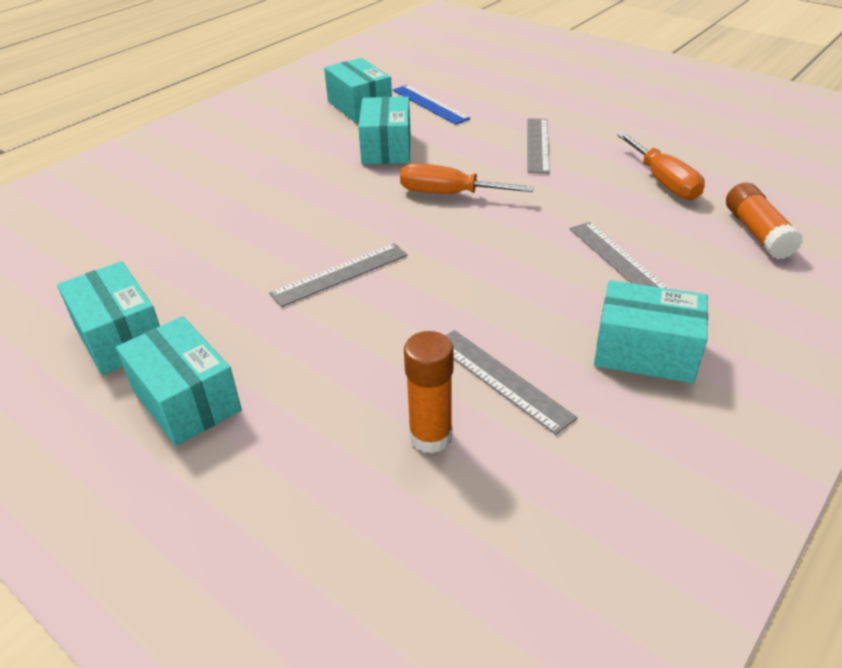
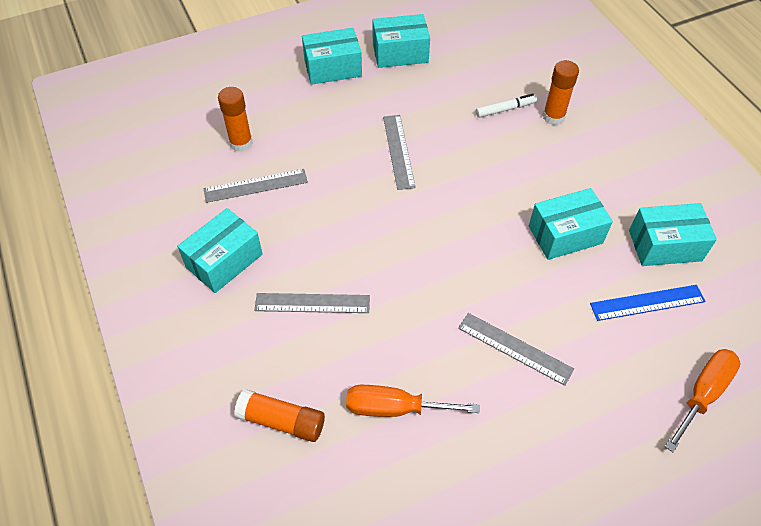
camera: 115 degrees right, 15 degrees up
turquoise box [358,97,410,164] -> turquoise box turned 45 degrees counterclockwise [529,188,613,260]
orange screwdriver [400,163,534,194] -> orange screwdriver moved to [665,349,740,452]
none -> white marker [476,93,538,118]
none -> orange glue stick [543,60,579,125]

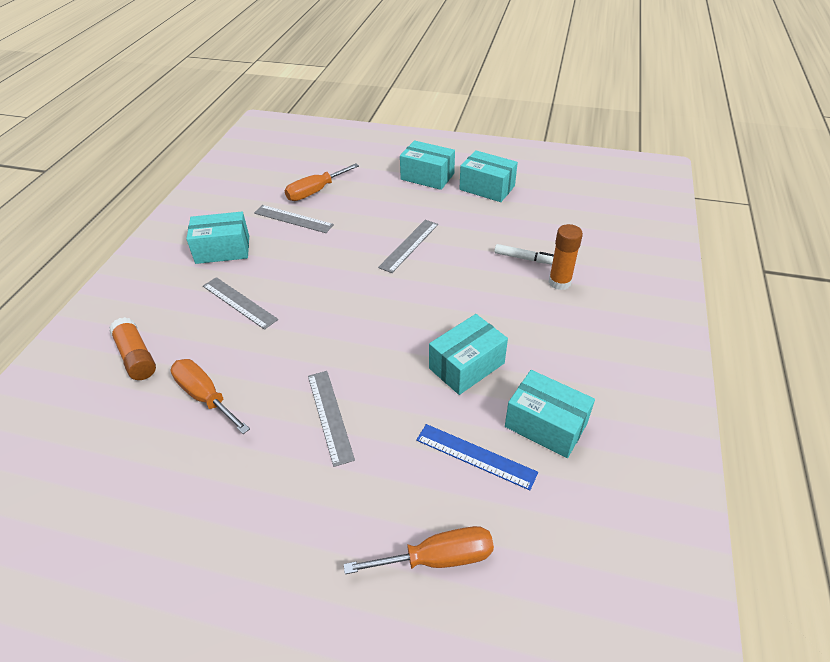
camera: 40 degrees right, 10 degrees down
orange glue stick [218,87,253,152] -> orange screwdriver [285,164,359,201]
turquoise box [529,188,613,260] -> turquoise box turned 60 degrees counterclockwise [429,314,508,395]

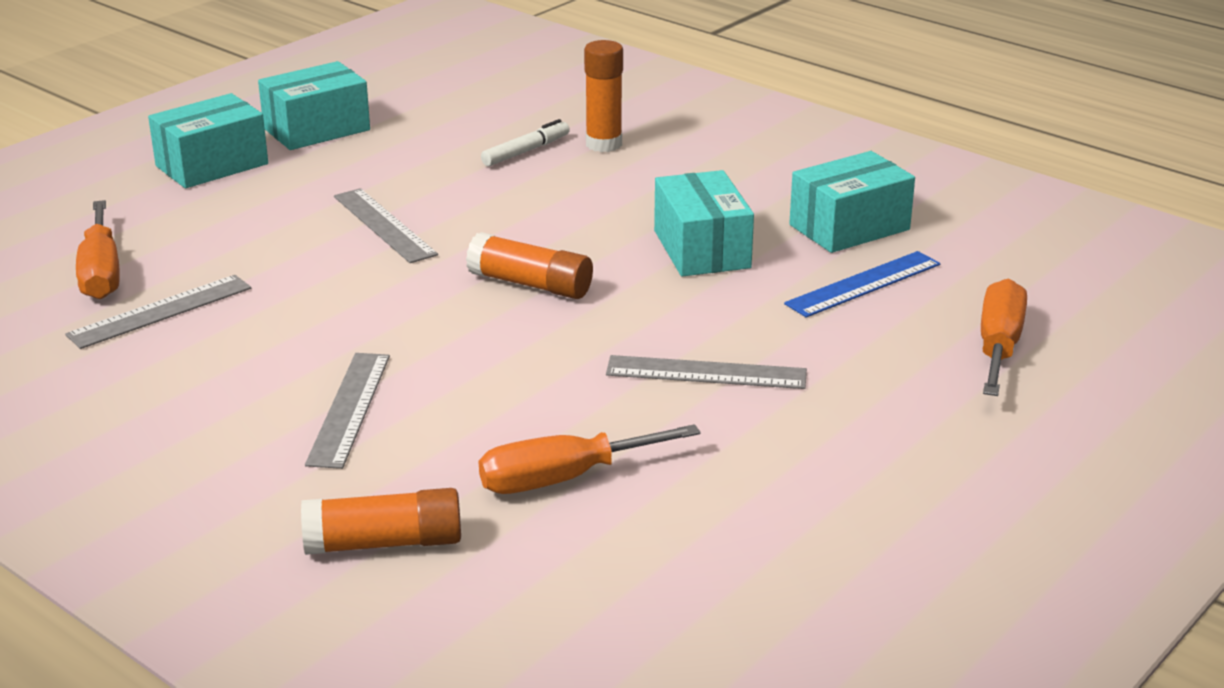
camera: 65 degrees left, 15 degrees down
turquoise box [186,212,249,264] -> none
grey ruler [203,277,278,330] -> grey ruler turned 60 degrees counterclockwise [305,353,390,469]
none -> orange glue stick [466,232,593,299]

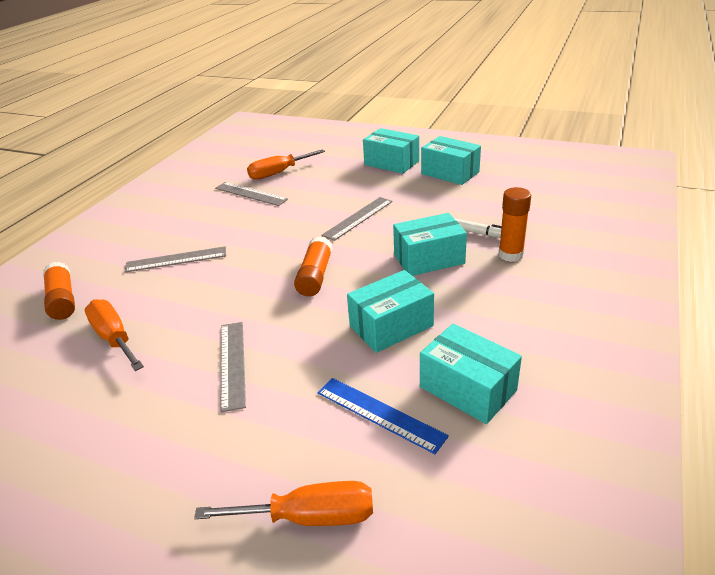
camera: 75 degrees right, 5 degrees up
none -> turquoise box [393,213,467,276]

